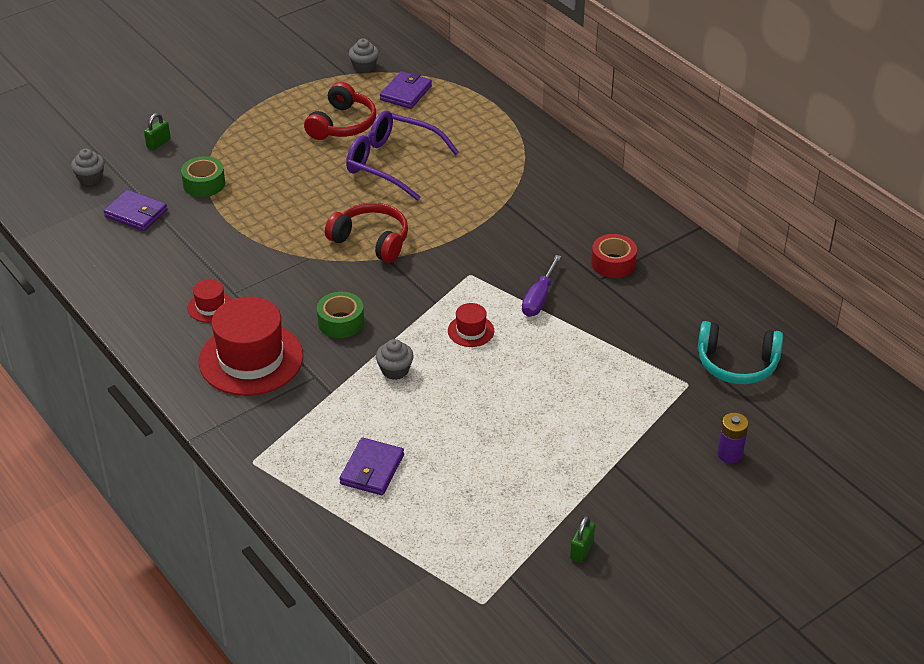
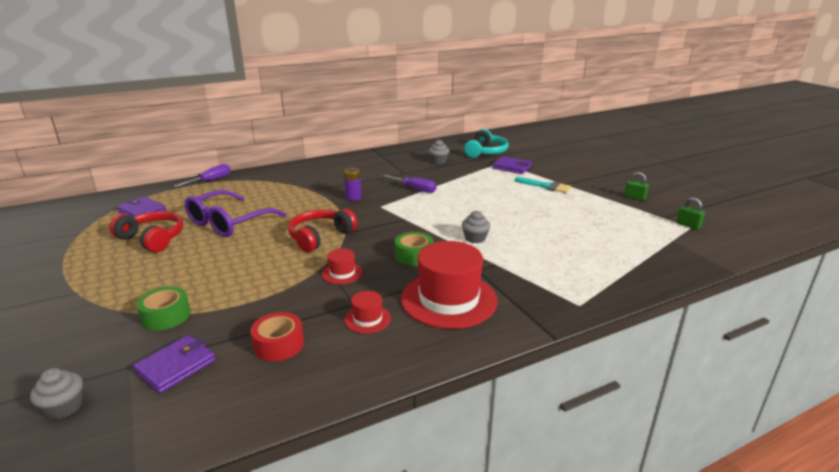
camera: 80 degrees left, 15 degrees down
green padlock [144,113,171,150] -> green padlock moved to [676,197,705,230]
purple wallet [339,438,404,495] -> purple wallet moved to [492,156,532,174]
grey cupcake [349,39,379,73] -> grey cupcake moved to [428,140,449,164]
red hat [448,303,494,347] -> red hat moved to [322,248,363,284]
red tape [591,234,637,278] -> red tape moved to [251,312,304,361]
purple battery [717,413,749,463] -> purple battery moved to [344,167,362,201]
none -> purple screwdriver [174,164,231,187]
none -> turquoise brush [515,177,571,193]

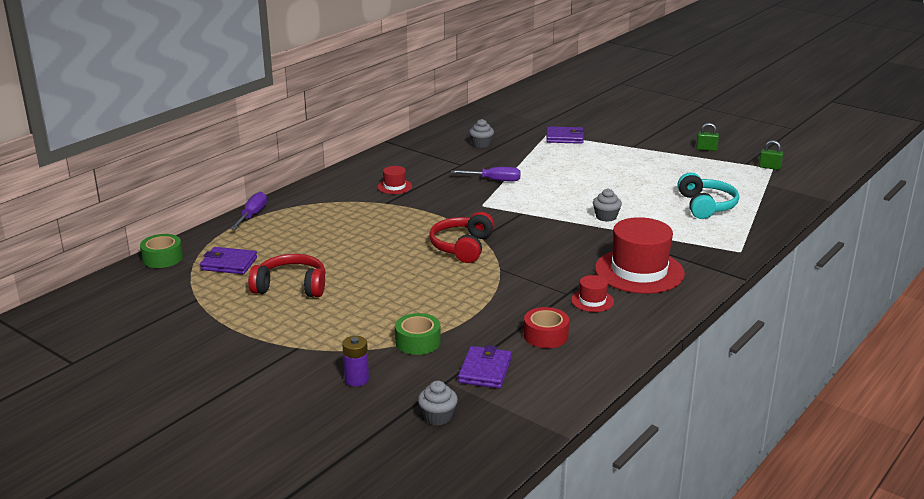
camera: 25 degrees left, 0 degrees up
purple glasses [185,190,287,237] -> none
red hat [322,248,363,284] -> red hat moved to [377,166,412,194]
purple battery [344,167,362,201] -> purple battery moved to [342,336,369,387]
green tape [395,232,434,266] -> green tape moved to [140,234,183,268]
turquoise headphones [464,129,509,158] -> turquoise headphones moved to [678,173,739,219]
turquoise brush [515,177,571,193] -> none

